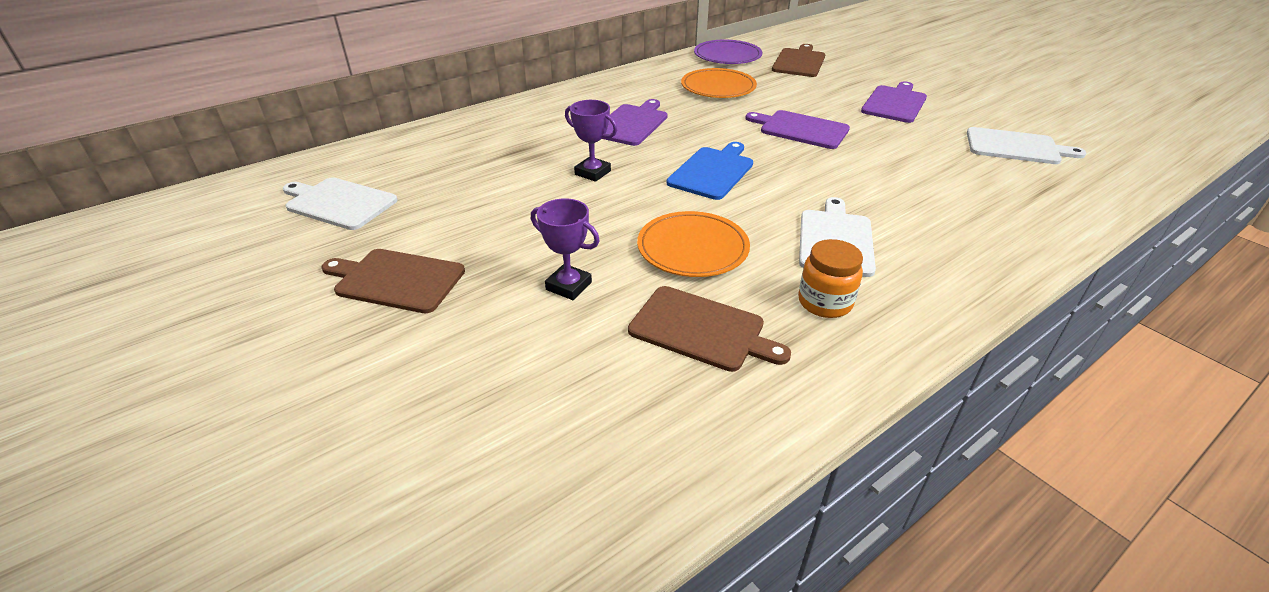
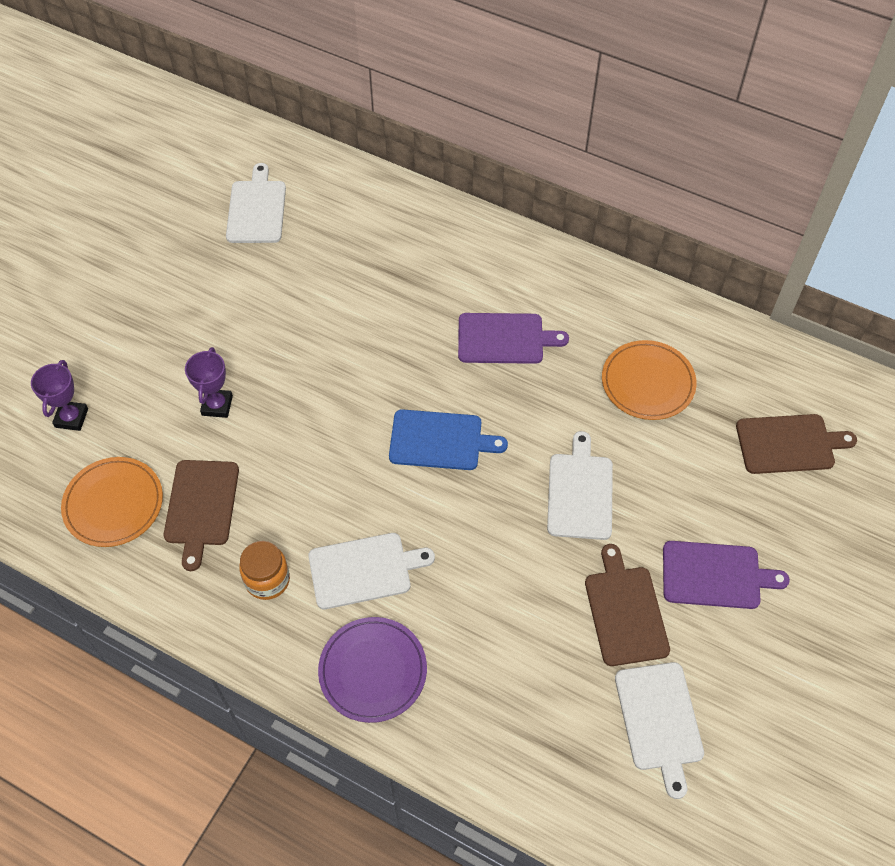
camera: 65 degrees right, 20 degrees up
brown cutting board [322,249,465,313] -> brown cutting board moved to [585,544,670,666]
purple trophy [565,100,617,182] -> purple trophy moved to [31,360,88,431]
orange plate [637,211,750,277] -> orange plate moved to [61,457,163,547]
purple plate [694,40,762,64] -> purple plate moved to [318,617,427,723]
purple cutting board [745,110,850,149] -> white cutting board [547,431,613,540]

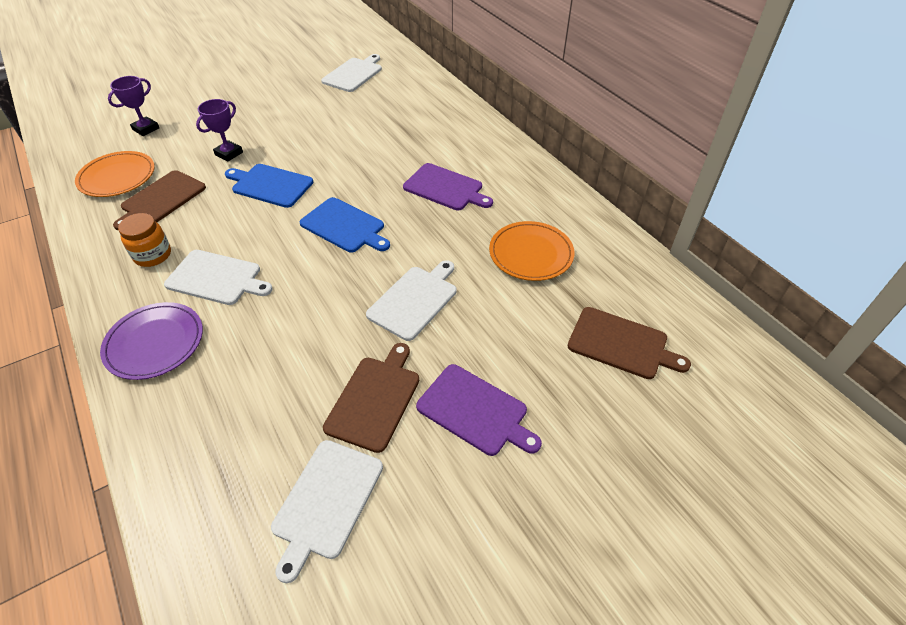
camera: 30 degrees right, 10 degrees down
none -> blue cutting board [225,164,313,208]

